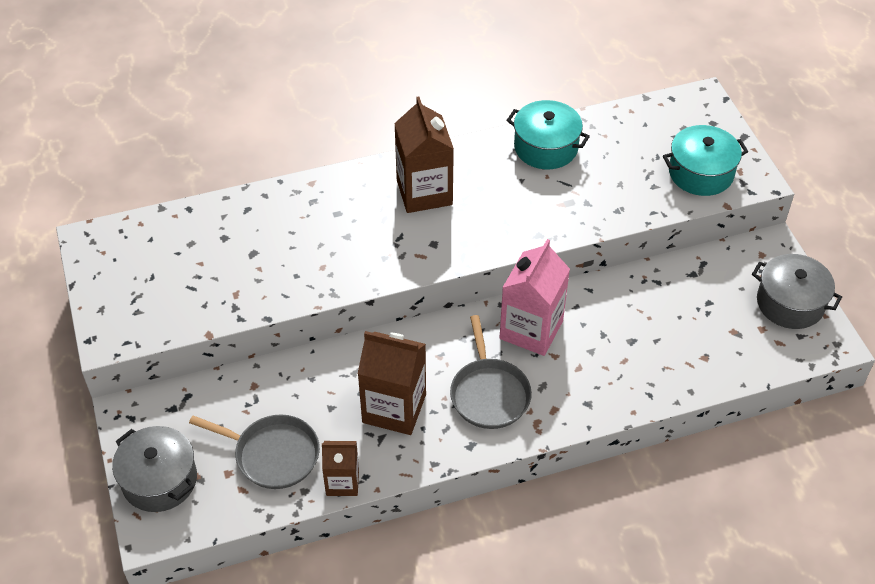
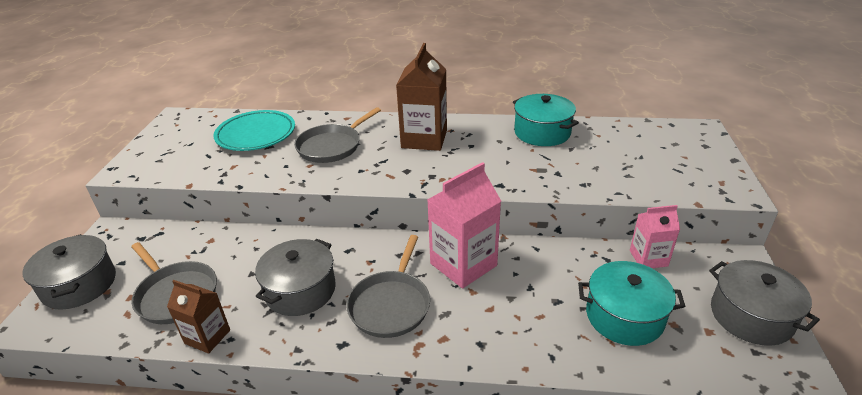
camera: 25 degrees right, 15 degrees down
brown carton [357,331,426,435] -> grey pot [255,239,336,316]
turquoise pot [663,125,748,196] -> turquoise pot moved to [578,261,686,346]
none -> turquoise plate [214,110,295,151]
none -> grey pan [294,107,381,163]
none -> pink carton [630,205,680,268]

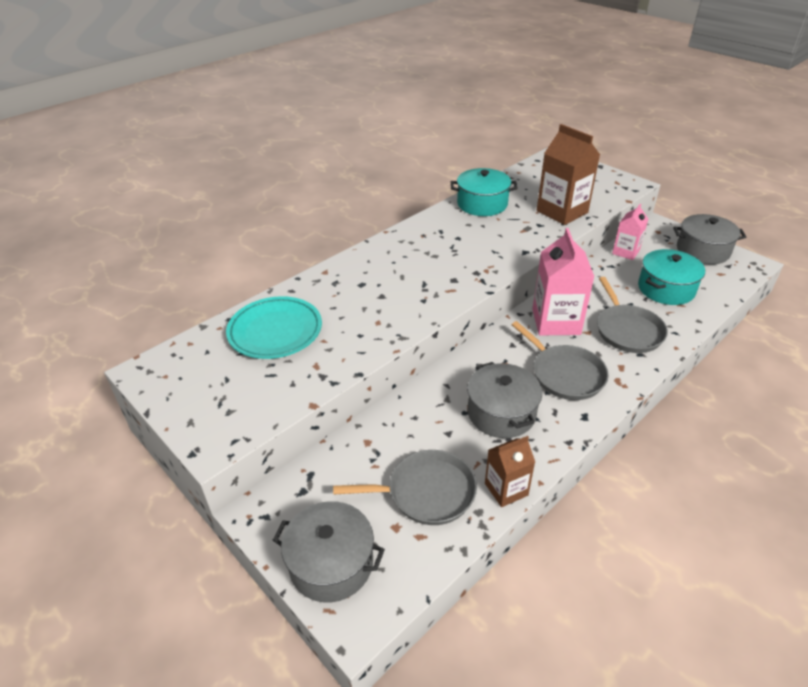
camera: 50 degrees left, 5 degrees up
grey pan [294,107,381,163] -> grey pan moved to [597,277,668,353]
brown carton [396,43,447,151] -> brown carton moved to [537,124,600,225]

